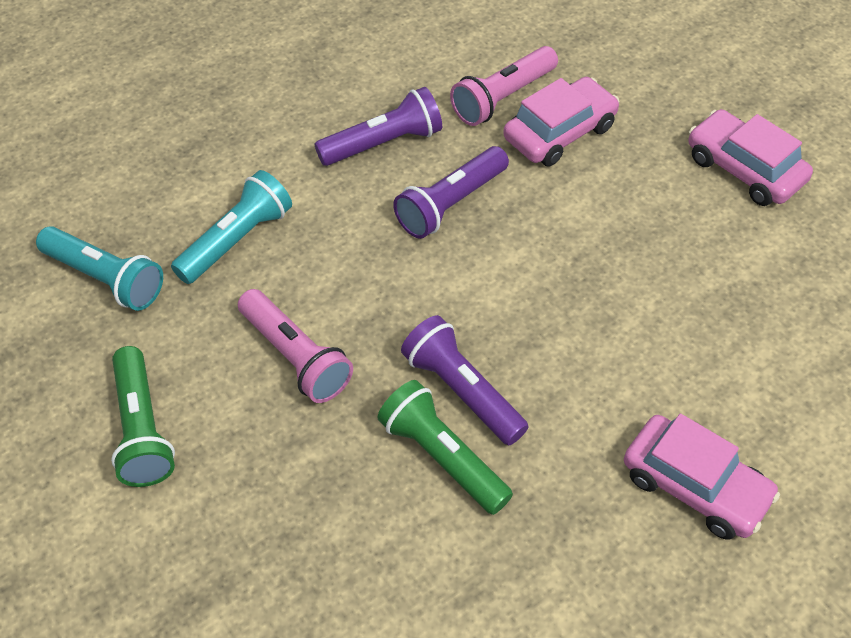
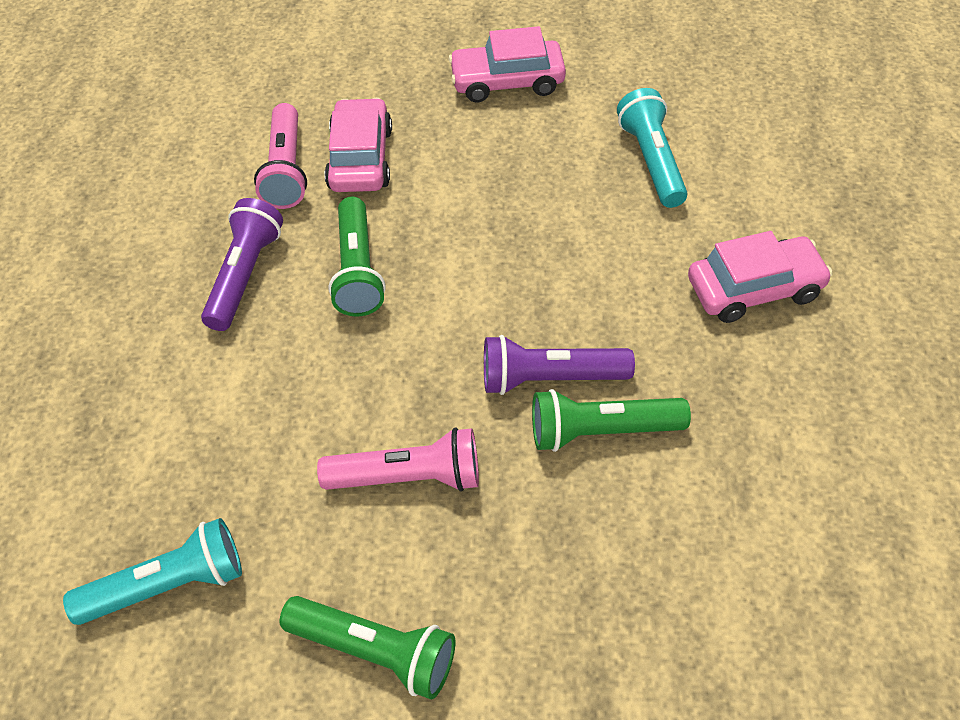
camera: 50 degrees left, 0 degrees up
turquoise flashlight [171,170,292,284] -> turquoise flashlight moved to [617,88,687,208]
purple flashlight [393,146,509,239] -> green flashlight [328,197,386,317]

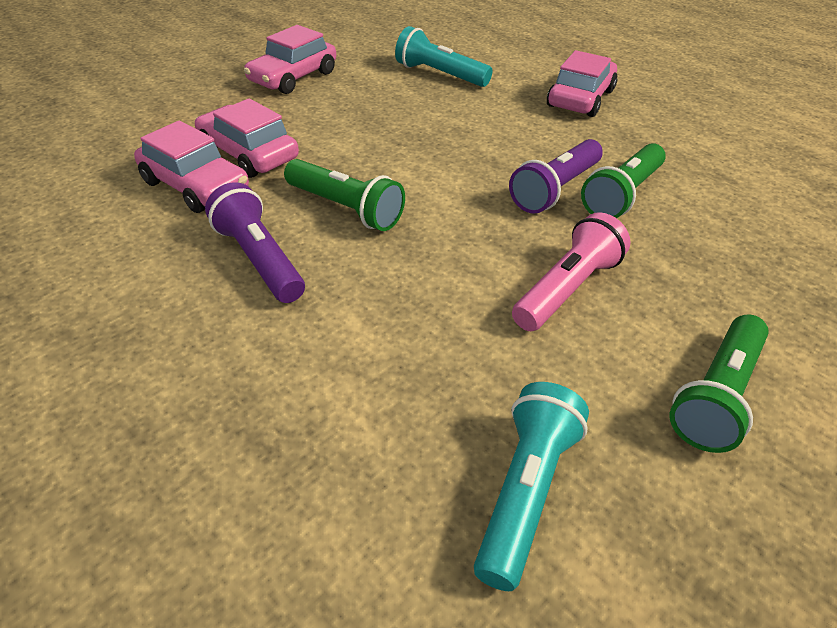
camera: 50 degrees left, 10 degrees down
pink flashlight [254,103,307,209] -> pink car [134,120,249,213]
green flashlight [280,596,455,699] -> green flashlight turned 150 degrees clockwise [670,315,769,453]

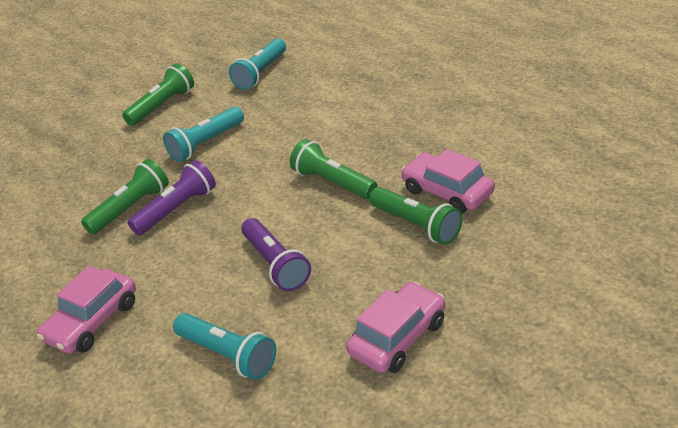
camera: 170 degrees left, 5 degrees down
pink car [195,98,299,178] -> green flashlight [369,187,462,245]
purple flashlight [205,182,305,303] -> purple flashlight moved to [241,218,311,291]
pink flashlight [512,212,631,331] -> turquoise flashlight [163,107,244,162]

